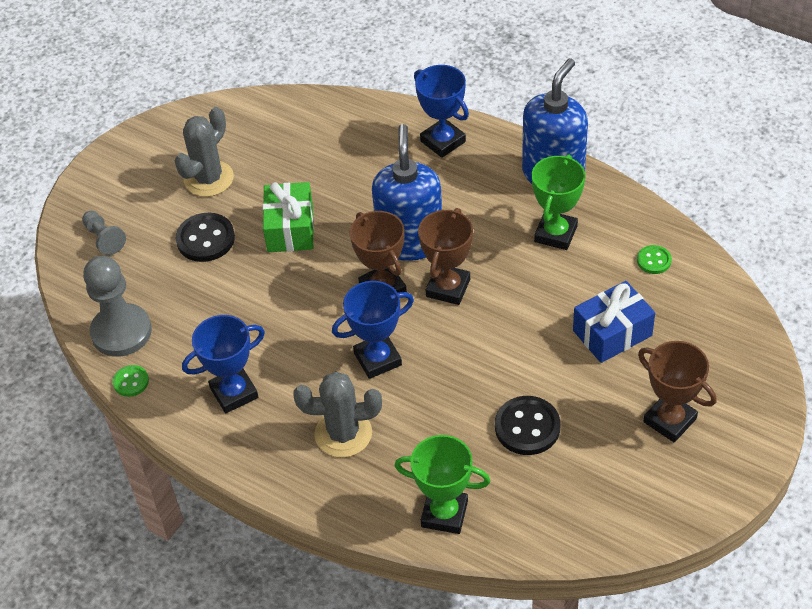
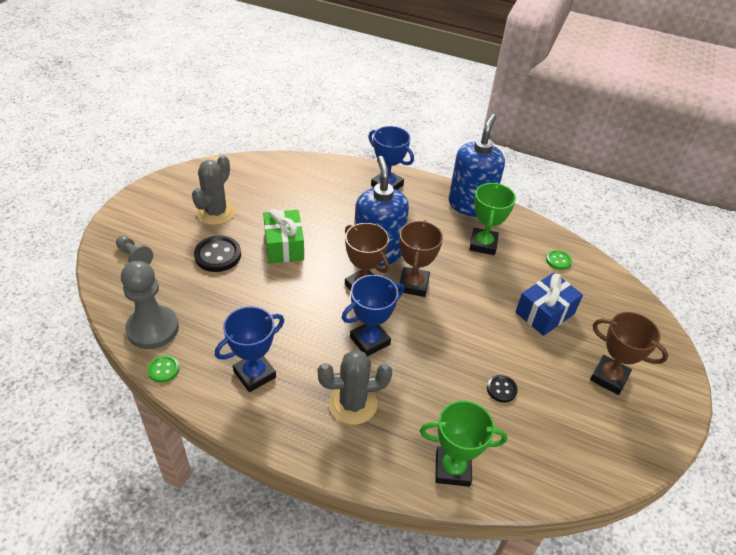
camera: 15 degrees left, 5 degrees down
black button [495,396,560,455] -> black button [487,375,518,403], size x0.57

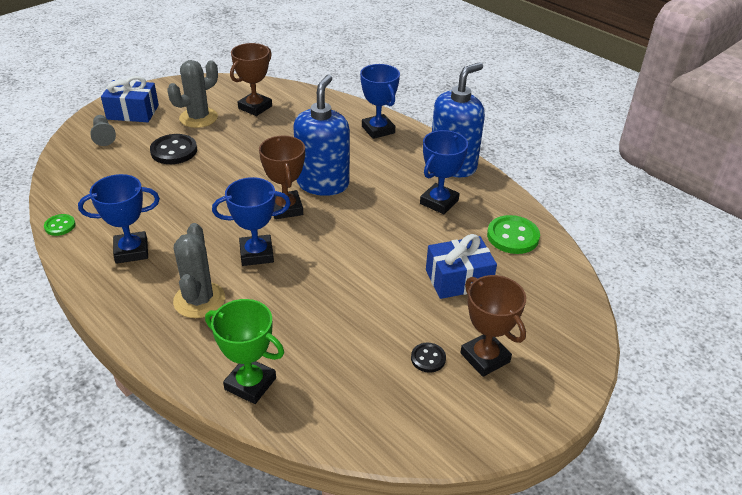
camera: 25 degrees right, 5 degrees down
grey pawn [121,261,179,349] -> none
green gift [263,209,304,263] -> none
grey cactus [318,350,392,425] -> grey cactus turned 75 degrees clockwise [173,223,225,318]
brown trophy [398,220,443,297] -> brown trophy moved to [230,43,272,116]
green trophy [469,183,516,255] -> blue trophy [420,130,468,214]
black button [487,375,518,403] -> black button moved to [411,343,446,373]
green button [546,250,572,270] -> green button [487,215,540,254], size x1.77
none -> blue gift [101,76,159,122]

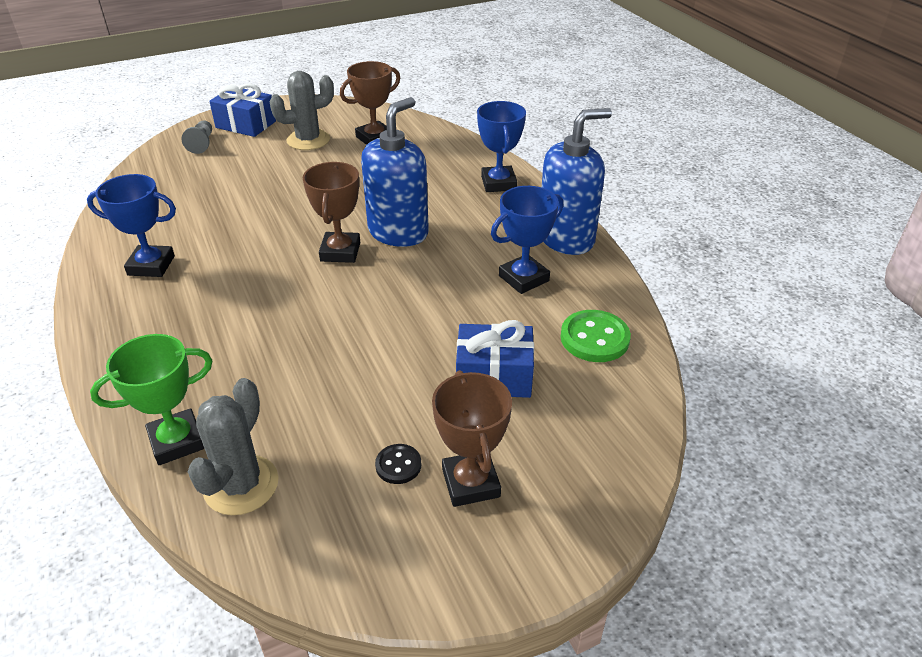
camera: 20 degrees right, 0 degrees up
green button [44,214,76,236] -> none
black button [150,134,197,164] -> none
grey cactus [173,223,225,318] -> grey cactus moved to [188,378,278,515]
green trophy [205,299,284,404] -> green trophy turned 75 degrees counterclockwise [90,334,213,465]
blue trophy [212,177,291,266] -> none

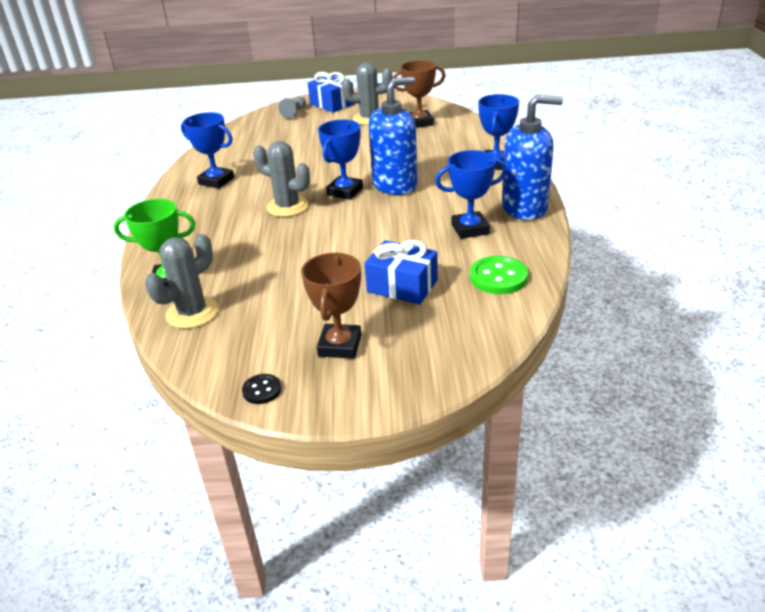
camera: 25 degrees right, 5 degrees down
brown trophy [303,162,360,263] -> blue trophy [318,120,363,200]
black button [375,444,421,484] -> black button moved to [242,374,281,404]
none -> grey cactus [253,141,310,217]

